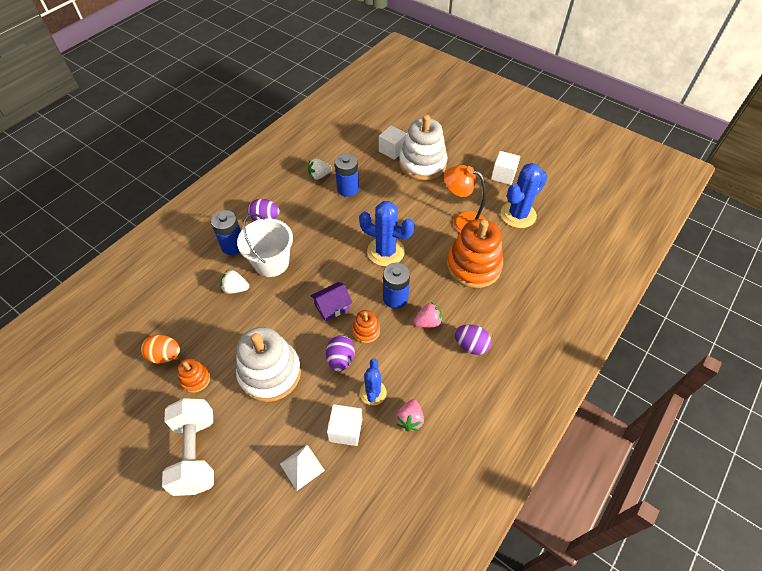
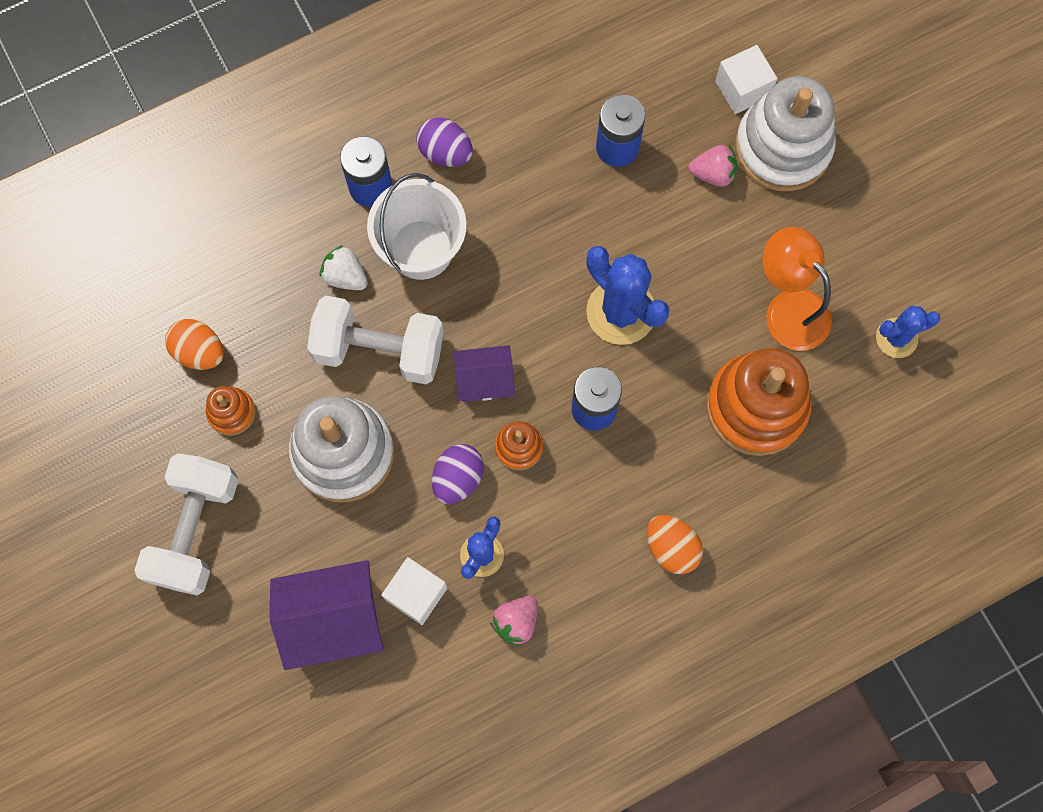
camera: 25 degrees right, 20 degrees up
white pyramid [280,445,325,491] -> purple house [269,560,384,670]
white strawberry [308,159,332,180] -> none
pink strawberry [413,302,443,327] -> pink strawberry moved to [688,145,738,187]
purple egg [455,324,492,355] -> orange egg [647,515,703,574]
white cube [491,151,520,185] -> none
blue cactus [501,163,548,228] -> blue cactus [876,306,940,358], size x0.60
none -> white dumbbell [307,296,444,384]

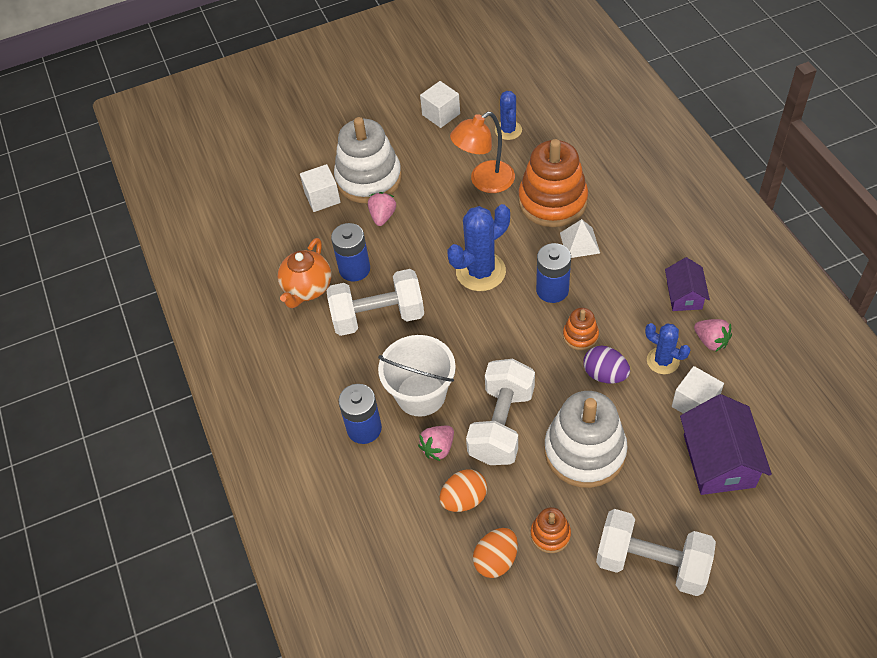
camera: 80 degrees left, 20 degrees down
white strawberry [320,245,368,290] -> pink strawberry [418,426,454,461]
purple egg [416,118,473,167] -> none
purple house [454,345,515,402] -> purple house moved to [665,257,710,311]
orange egg [647,515,703,574] -> orange egg moved to [440,469,487,512]
none -> orange teapot [278,238,331,308]
none -> white dumbbell [326,269,424,336]
none -> white cube [420,81,460,128]
none -> white pyramid [560,219,600,258]

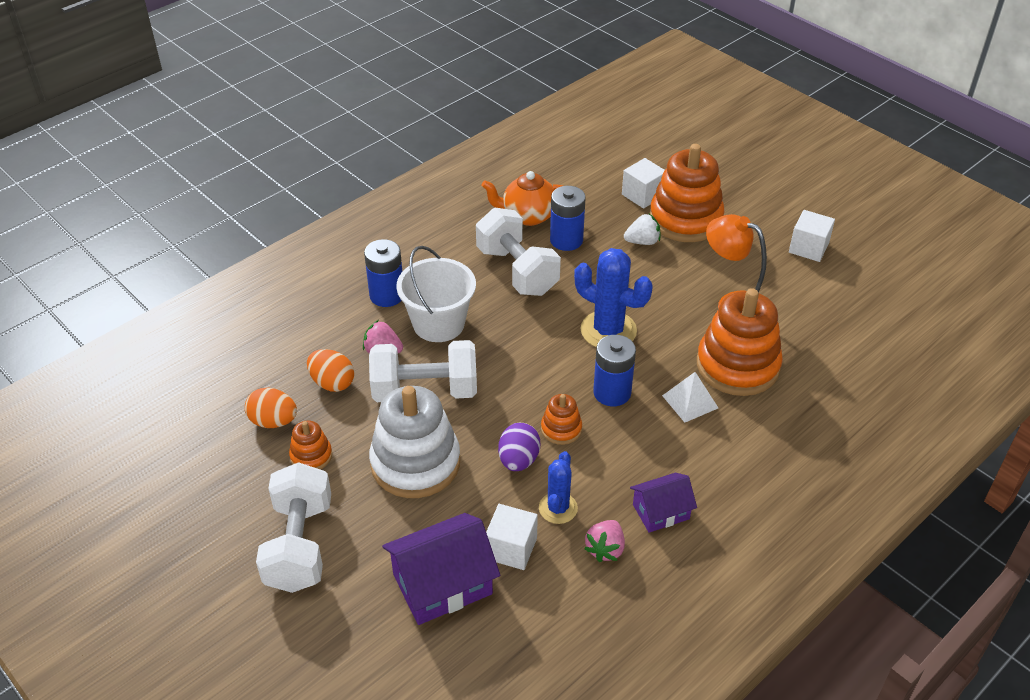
camera: 65 degrees right, 10 degrees down
white stacking toy [334,117,402,203] -> orange stacking toy [650,144,724,242]
pink strawberry [368,192,396,226] -> white strawberry [624,214,661,245]
blue cactus [495,91,522,140] -> none

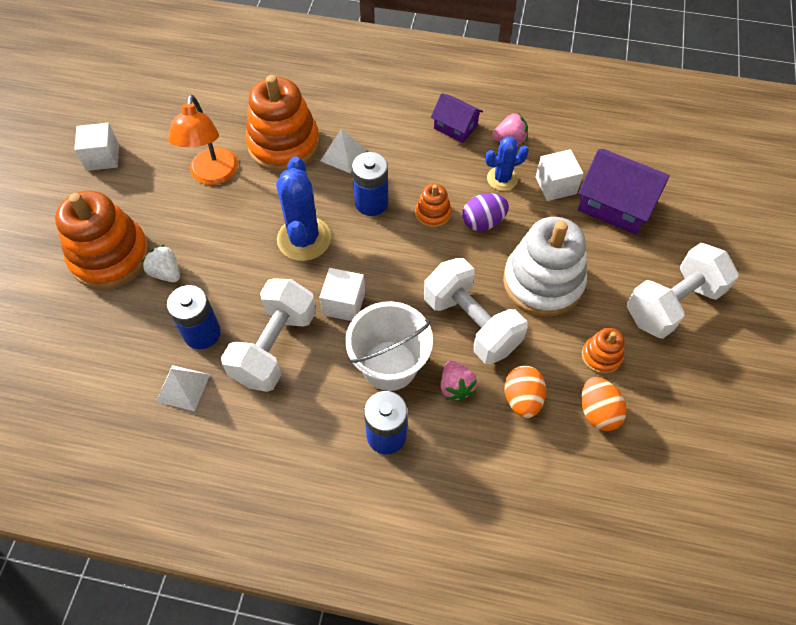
camera: 125 degrees left, 15 degrees up
orange teapot [482,171,563,226] -> white pyramid [156,365,210,411]
white cube [622,158,665,209] -> white cube moved to [319,268,365,321]

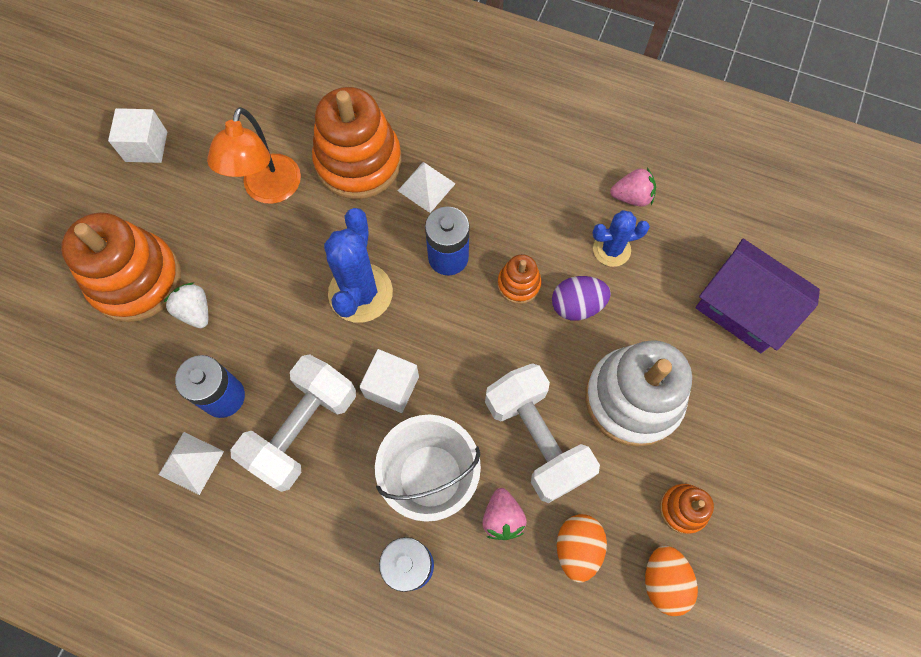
camera: 10 degrees right, 10 degrees up
purple house [431,93,483,143] -> none
white cube [536,149,584,201] -> none
white dumbbell [627,243,739,339] -> none

